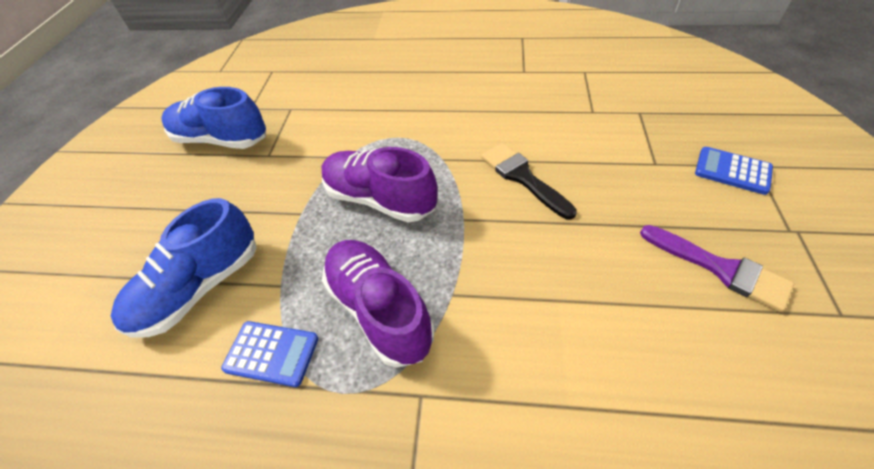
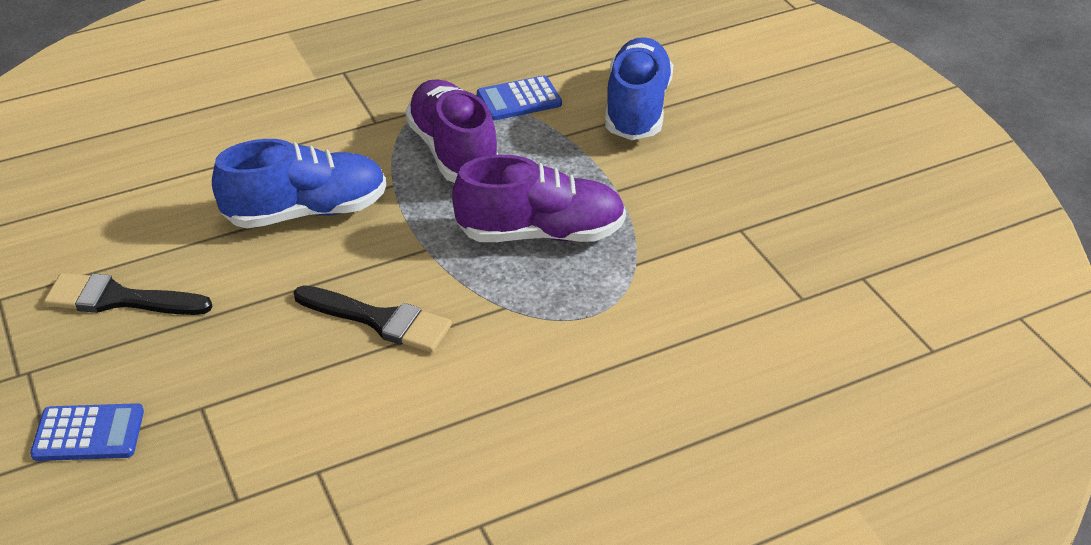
camera: 145 degrees right, 10 degrees down
blue shoe [162,87,266,149] -> blue shoe moved to [212,139,386,228]
purple shoe [322,240,434,368] -> purple shoe turned 135 degrees counterclockwise [405,79,499,183]
purple brush [640,225,794,312] -> black brush [44,273,212,315]

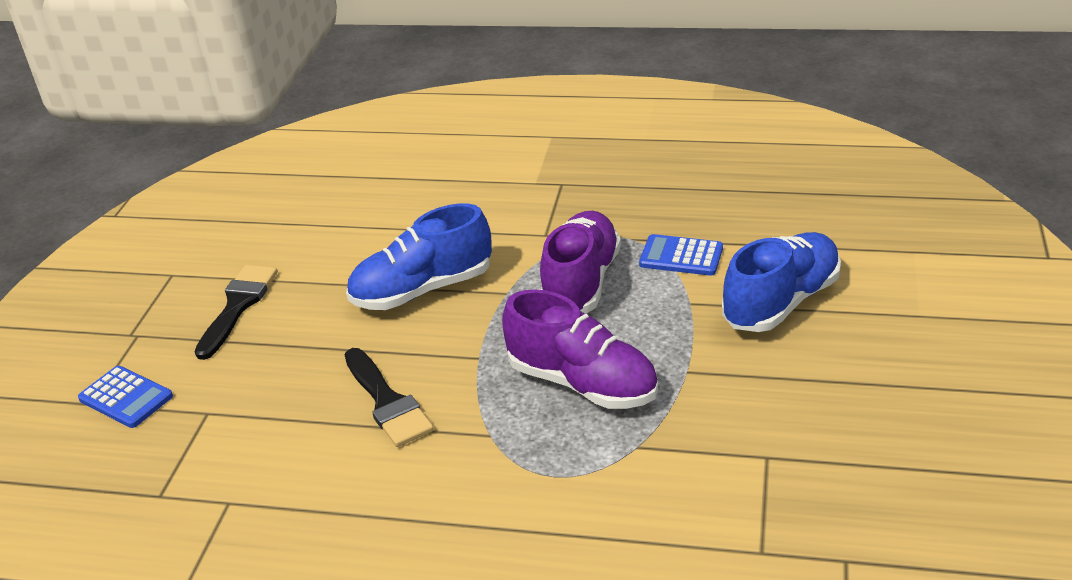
camera: 40 degrees right, 5 degrees down
black brush [44,273,212,315] -> black brush turned 60 degrees clockwise [194,265,278,360]
blue shoe [212,139,386,228] -> blue shoe turned 135 degrees clockwise [346,203,492,310]

